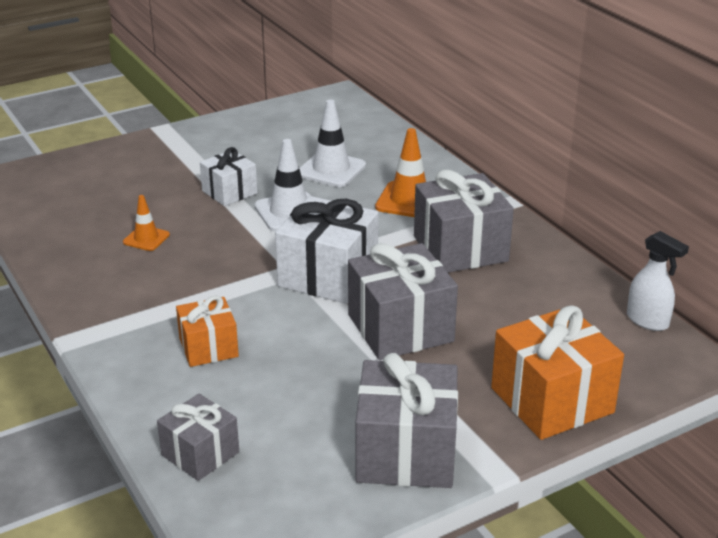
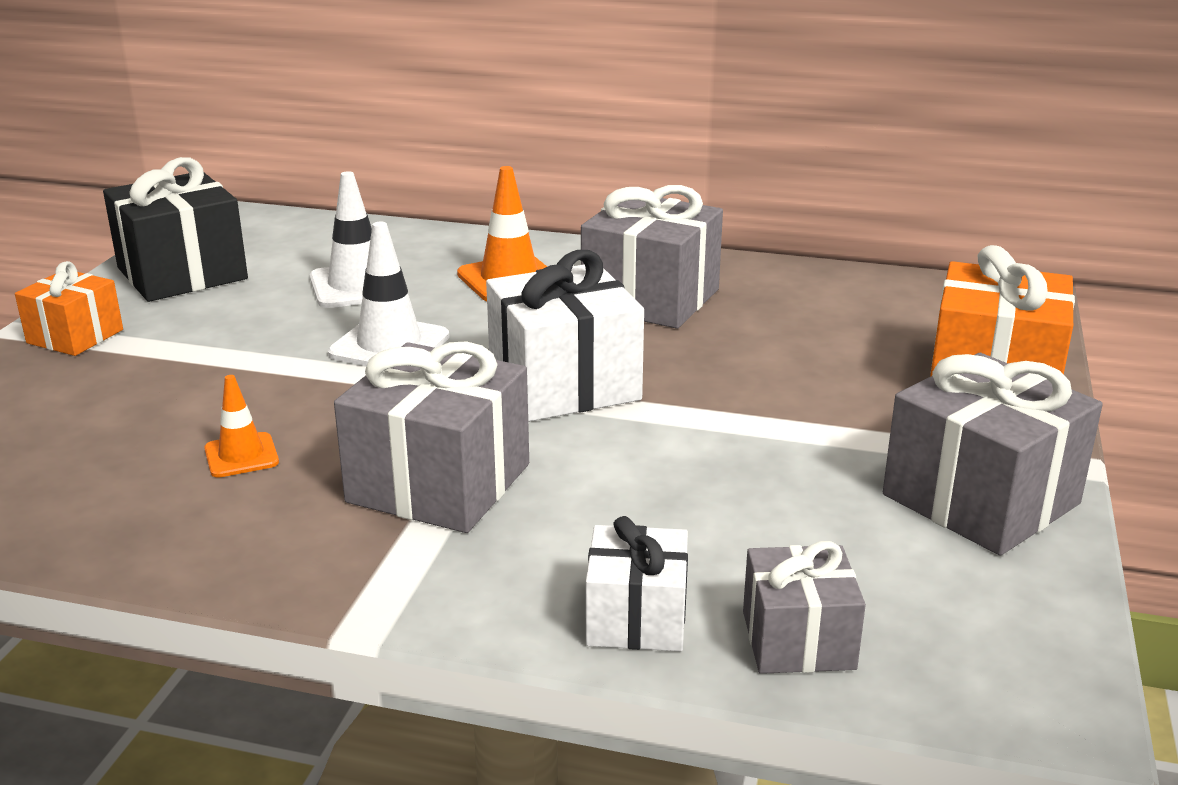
camera: 45 degrees left, 5 degrees down
orange gift [176,296,239,367] -> orange gift moved to [15,261,123,356]
white gift [200,147,257,206] -> white gift moved to [586,516,688,651]
grey gift [348,243,458,360] -> grey gift moved to [334,341,529,533]
white spray bottle [627,231,689,331] -> none
none -> black gift [103,157,248,302]

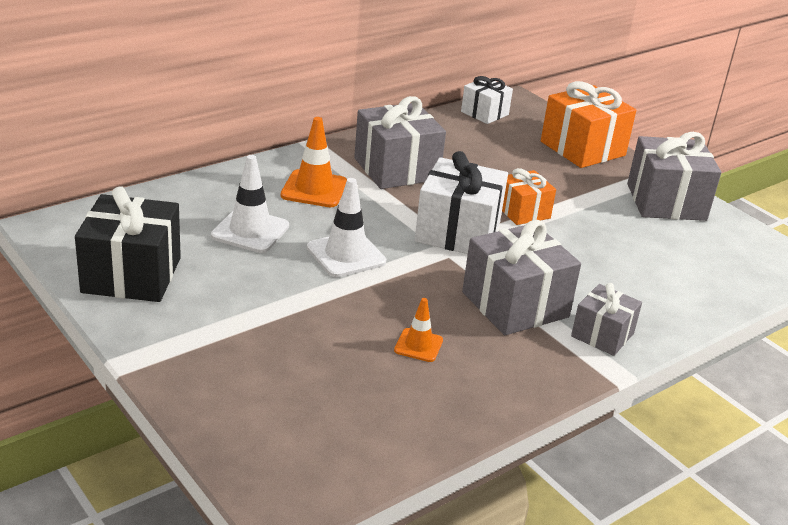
camera: 55 degrees left, 5 degrees up
orange gift [15,261,123,356] -> orange gift moved to [502,168,556,225]
white gift [586,516,688,651] -> white gift moved to [461,76,513,124]
grey gift [743,541,866,674] -> grey gift moved to [571,283,642,356]

